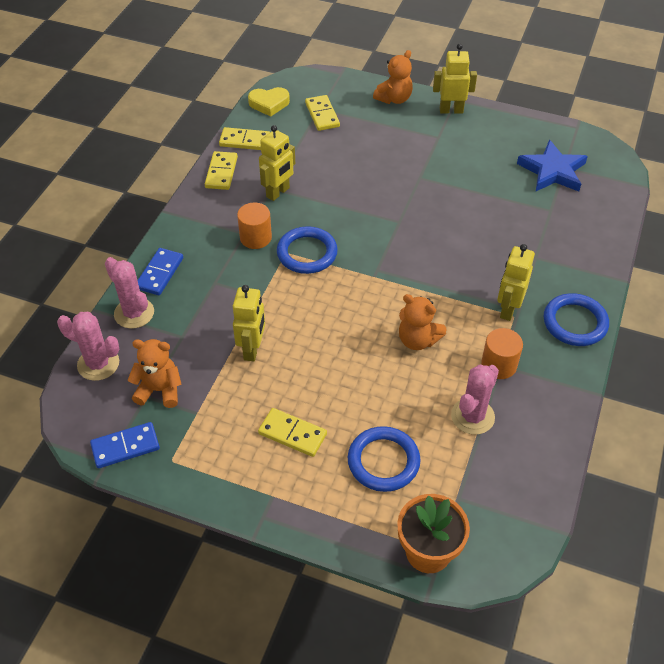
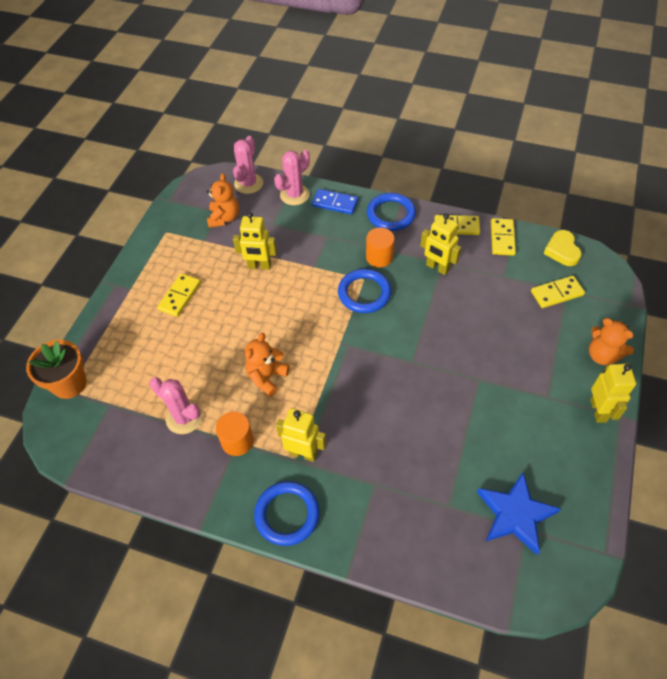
camera: 90 degrees right, 5 degrees up
blue domino [90,422,160,468] -> none
blue ring [348,426,421,492] -> blue ring moved to [367,193,416,231]

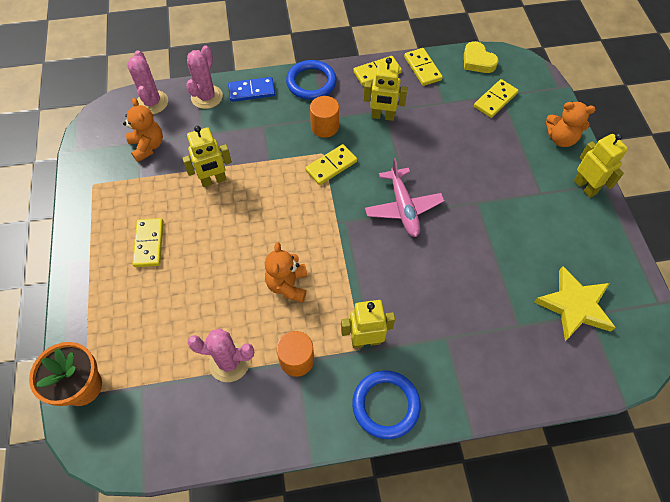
camera: 30 degrees left, 5 degrees up
blue ring [338,269,391,313] -> yellow domino [305,144,357,185]
blue star [477,472,561,555] -> yellow star [534,266,616,341]
none -> pink plane [365,158,444,237]

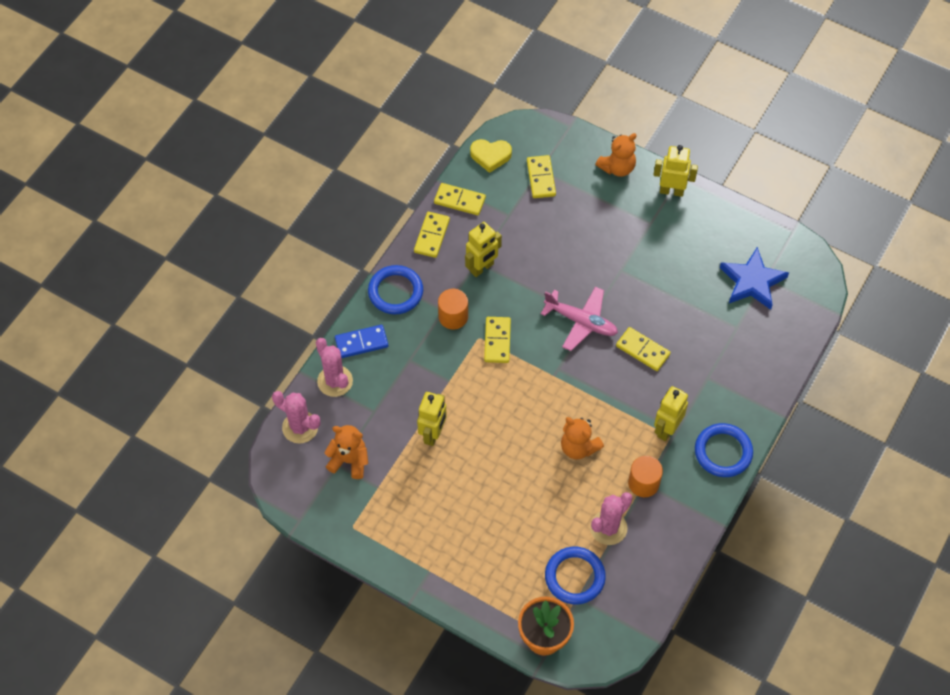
camera: 50 degrees left, 0 degrees up
yellow domino [132,218,163,267] -> yellow domino moved to [616,327,671,371]
blue domino [228,77,275,102] -> blue domino turned 45 degrees clockwise [335,325,388,358]
yellow star [534,266,616,341] -> blue star [720,247,789,310]
none -> blue ring [545,547,606,605]

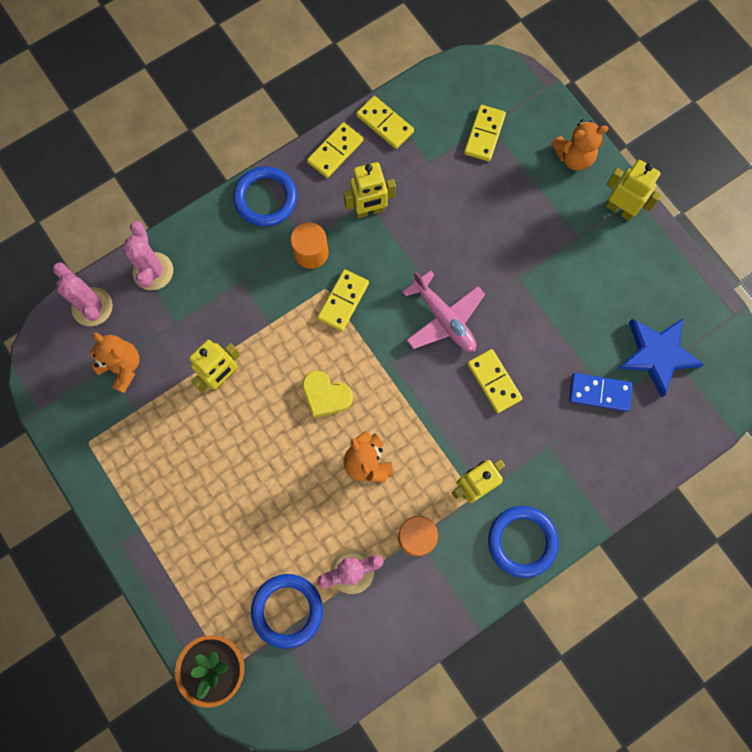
camera: 25 degrees right, 15 degrees up
blue domino [335,325,388,358] -> blue domino moved to [569,373,633,412]
yellow heart [470,139,512,173] -> yellow heart moved to [302,370,353,418]

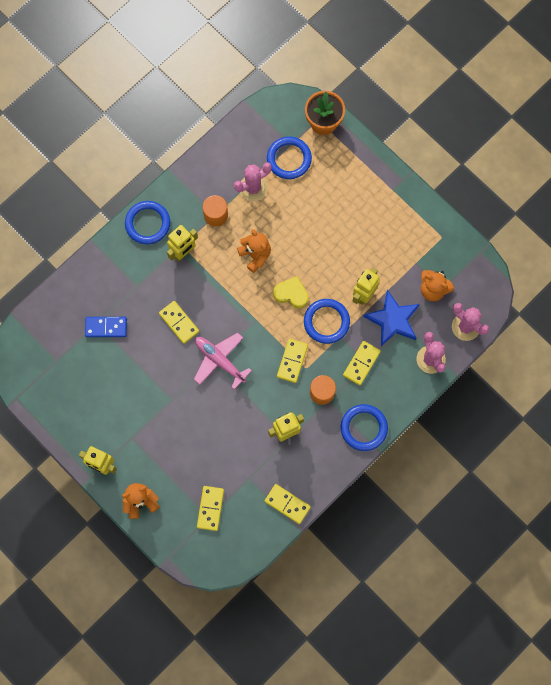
camera: 170 degrees right, 0 degrees up
yellow domino [307,122,363,178] -> yellow domino moved to [343,341,381,385]
blue star [618,318,704,398] -> blue star moved to [363,290,420,346]
none -> blue ring [304,299,350,344]

